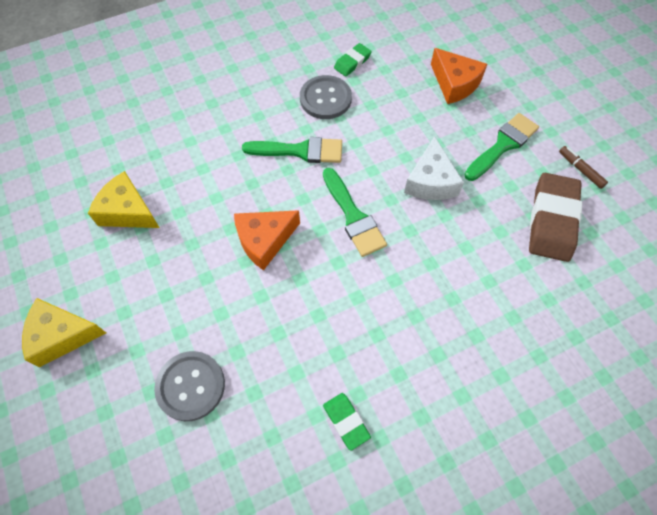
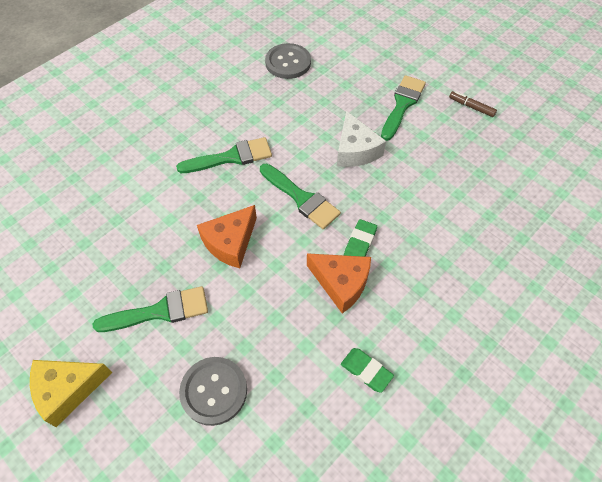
camera: 20 degrees left, 5 degrees down
yellow cheese [88,171,160,228] -> none
grey button [300,75,352,119] -> grey button moved to [265,43,311,79]
green eraser [334,43,372,77] -> green eraser moved to [344,219,377,257]
orange cheese [431,48,487,104] -> orange cheese moved to [307,253,371,313]
brown eraser [529,173,582,262] -> none
none -> green brush [93,286,208,332]

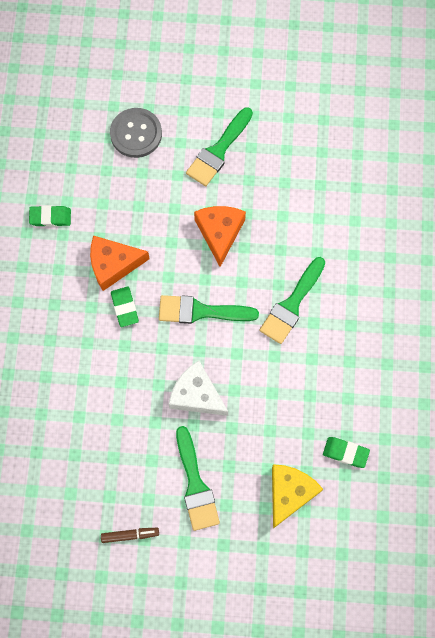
camera: 140 degrees right, 15 degrees up
yellow cheese [30,360,112,427] -> yellow cheese moved to [272,464,323,529]
grey button [265,43,311,79] -> green eraser [323,437,370,468]

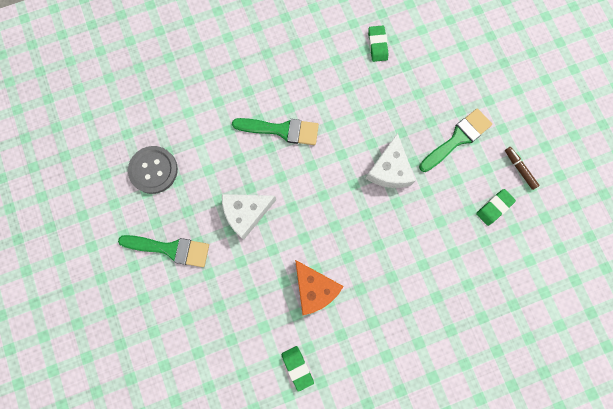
camera: 115 degrees left, 5 degrees up
grey button [110,108,162,158] -> grey button moved to [128,146,178,194]
green eraser [111,287,139,327] -> green eraser moved to [476,189,516,226]
green brush [159,295,259,324] -> none
orange cheese [194,206,246,267] -> white cheese [222,194,276,240]
yellow cheese [272,464,323,529] -> none

